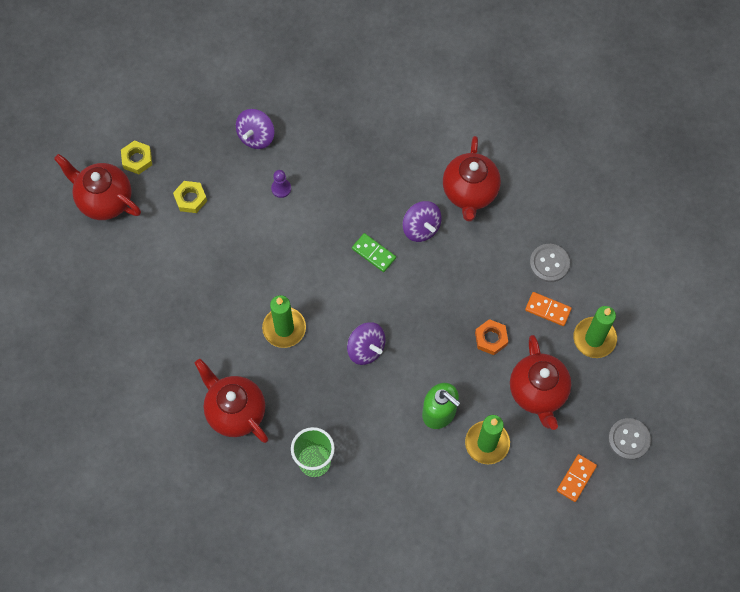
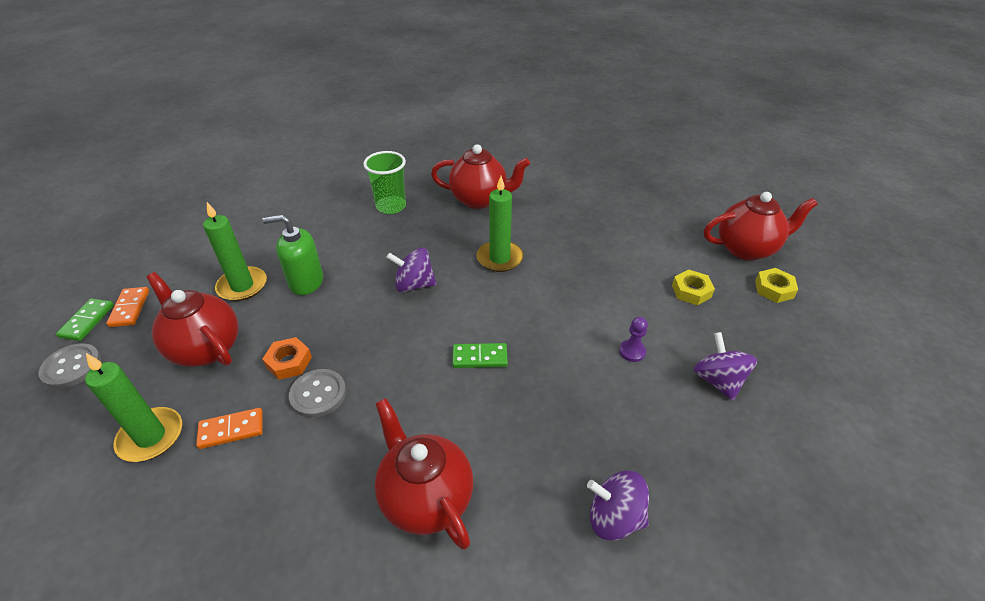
camera: 140 degrees right, 25 degrees down
purple spinning top [402,201,442,242] -> purple spinning top moved to [587,471,649,541]
grey button [530,244,570,282] -> grey button moved to [289,369,346,418]
none -> green domino [56,299,114,341]

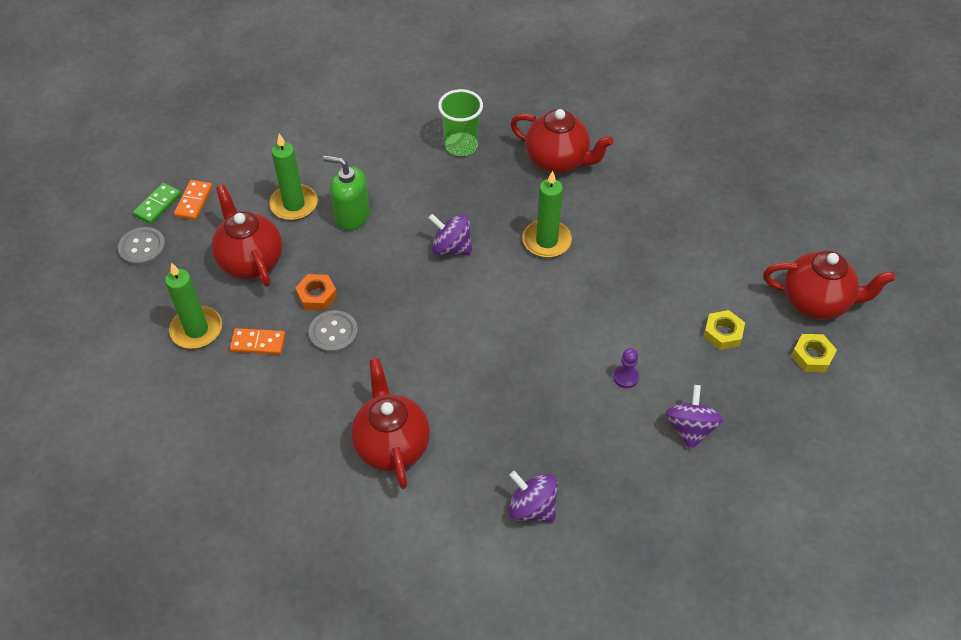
camera: 20 degrees right, 10 degrees up
green domino [452,343,508,368] -> none

